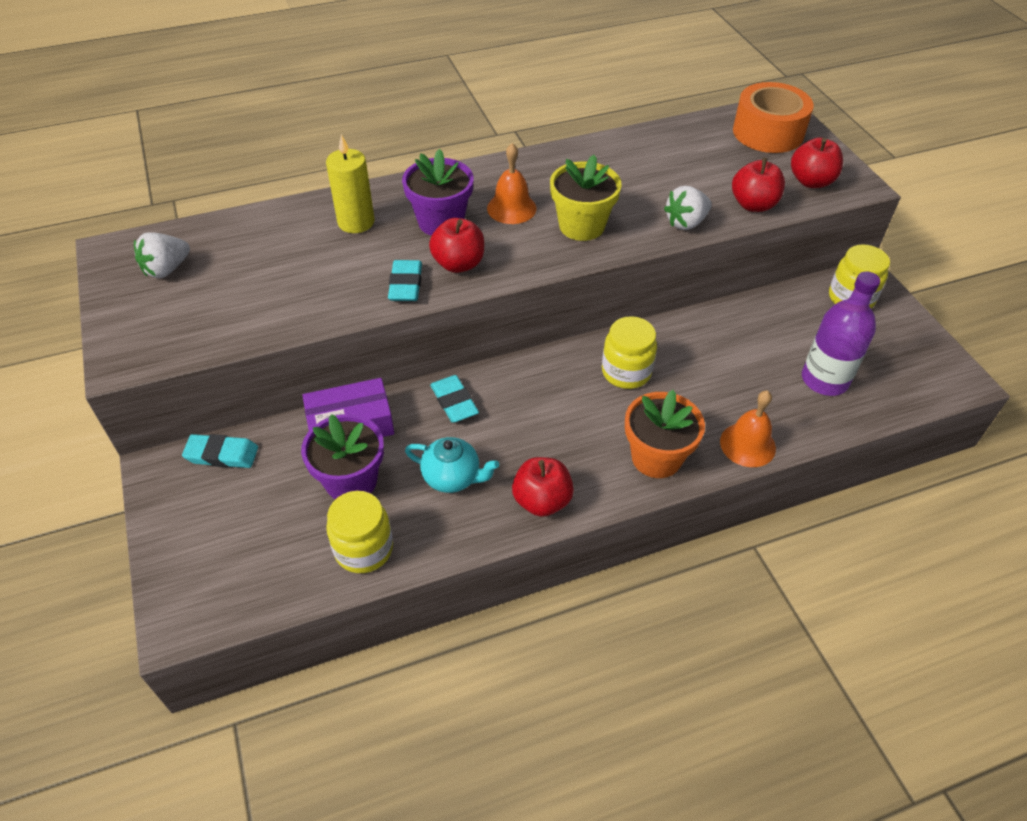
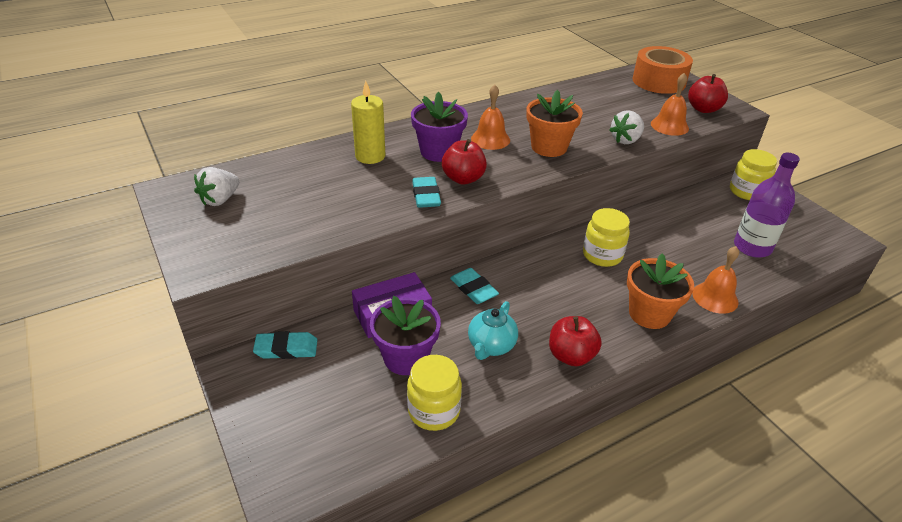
camera: 10 degrees left, 10 degrees down
turquoise teapot [405,437,499,493] -> turquoise teapot turned 105 degrees clockwise [468,301,518,360]
yellow flower pot [550,155,622,241] -> orange flower pot [526,90,583,157]
red apple [732,158,785,212] -> orange bell [651,73,689,136]

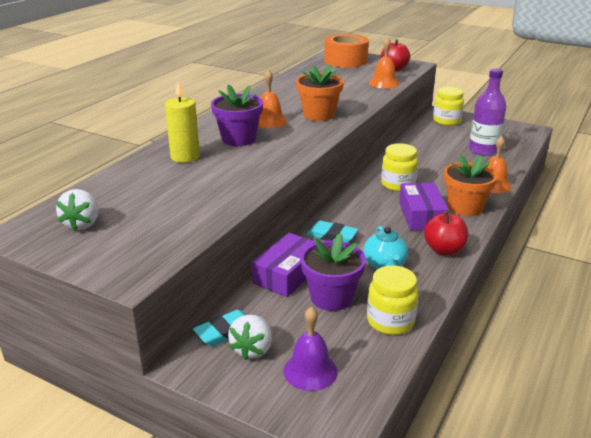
camera: 30 degrees left, 10 degrees down
turquoise eraser [412,177,441,208] -> none
red apple [442,139,487,185] -> none
white strawberry [609,110,644,144] -> white strawberry moved to [228,315,272,360]
none -> purple bell [283,306,338,391]
none -> purple box [399,183,449,230]

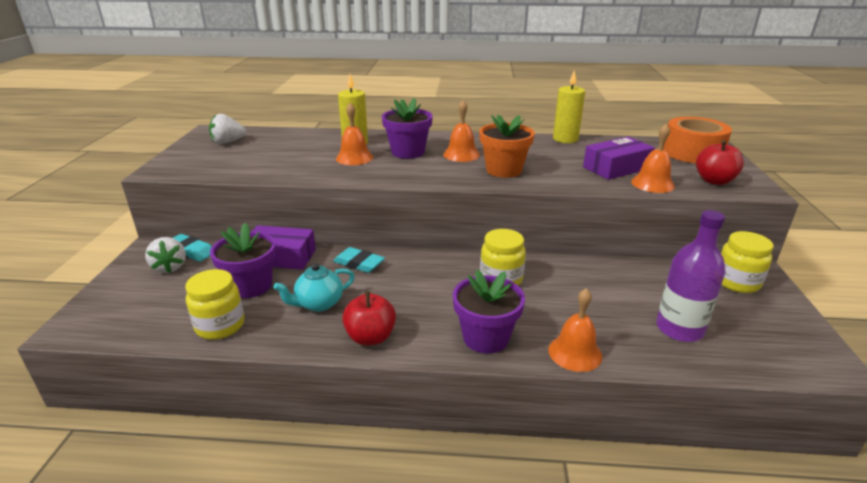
camera: 65 degrees right, 0 degrees up
white strawberry [228,315,272,360] -> white strawberry turned 105 degrees counterclockwise [145,237,186,273]
purple bell [283,306,338,391] -> none
turquoise eraser [307,221,358,243] -> turquoise eraser turned 60 degrees counterclockwise [333,247,385,273]
purple box [399,183,449,230] -> purple box moved to [583,137,655,180]
orange flower pot [444,155,498,216] -> purple flower pot [453,270,525,354]
none -> orange bell [336,103,373,165]
none -> yellow candle [553,70,585,143]

